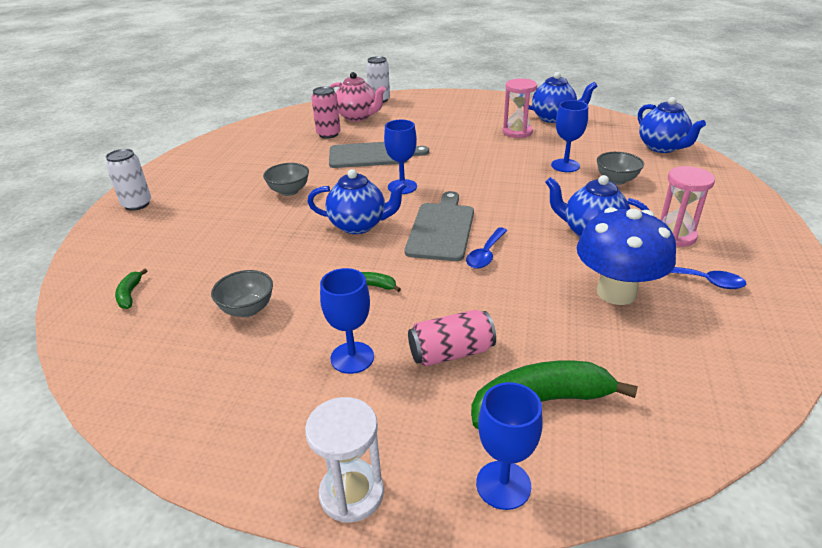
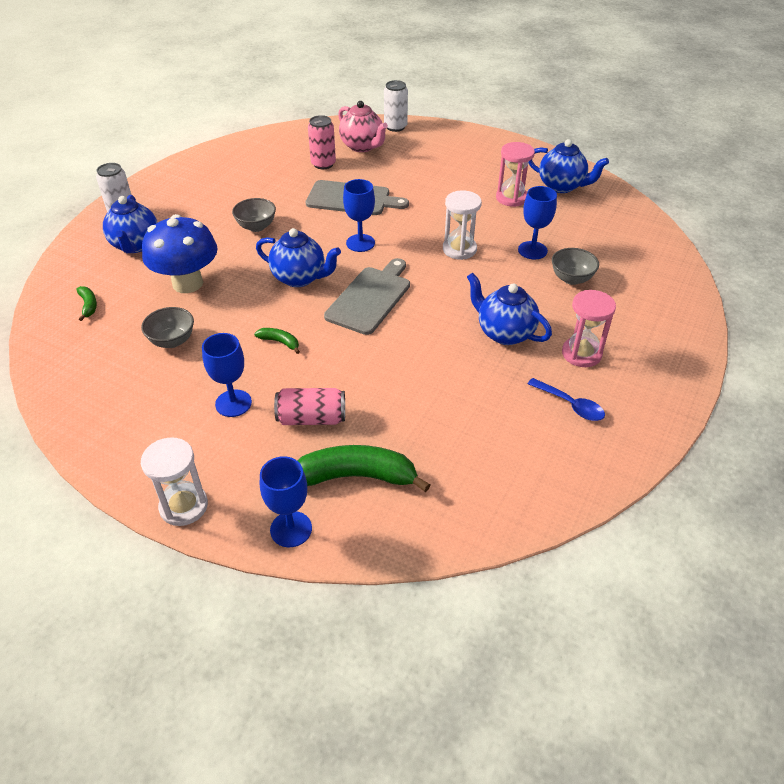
camera: 15 degrees right, 10 degrees up
green banana [115,269,147,309] -> green banana turned 150 degrees clockwise [77,286,97,321]
blue spoon [466,227,508,269] -> none
blue mushroom [577,207,676,305] -> blue mushroom moved to [142,214,217,293]
blue teapot [638,97,706,153] -> blue teapot moved to [103,195,158,253]
none -> white hourglass [443,190,482,260]

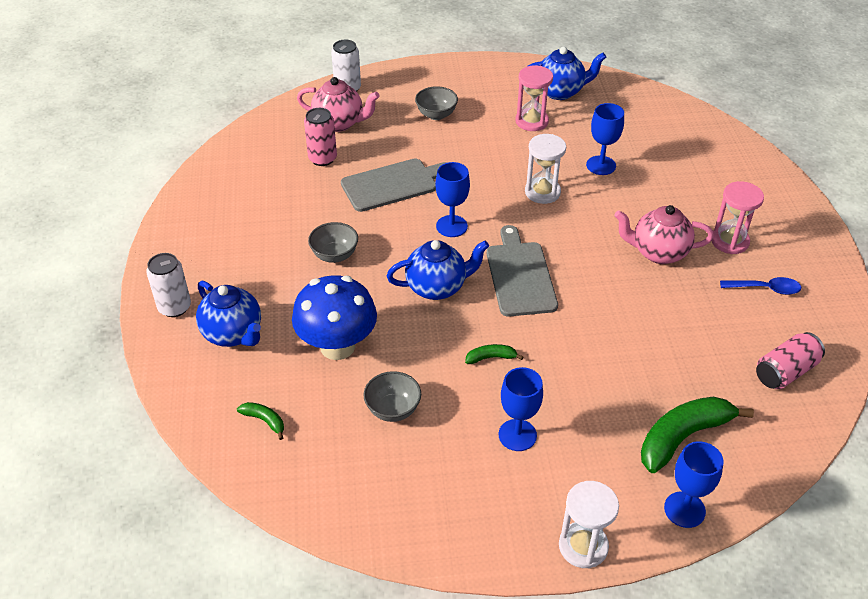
camera: 35 degrees left, 0 degrees up
pink can [274,388,345,425] -> pink can moved to [756,332,825,389]
blue teapot [467,273,552,345] -> pink teapot [614,205,714,264]
grey bowl [552,248,599,285] -> grey bowl moved to [415,86,458,120]

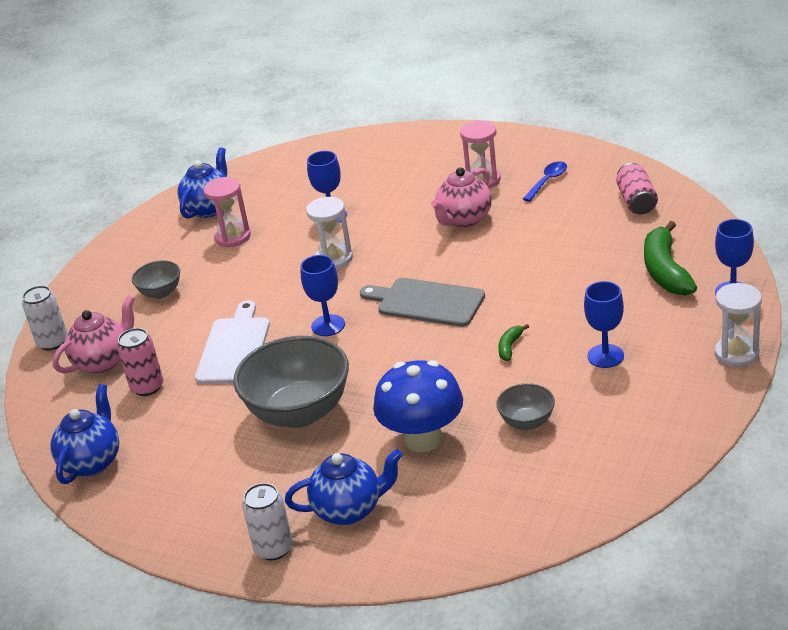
camera: 55 degrees left, 10 degrees down
green banana [237,402,284,440] -> none
grey bowl [308,222,358,263] -> grey bowl [233,336,349,428], size x2.06
grey cutting board [341,159,448,212] -> white cutting board [195,301,270,384]
blue teapot [387,240,489,300] -> blue teapot moved to [50,384,119,484]

